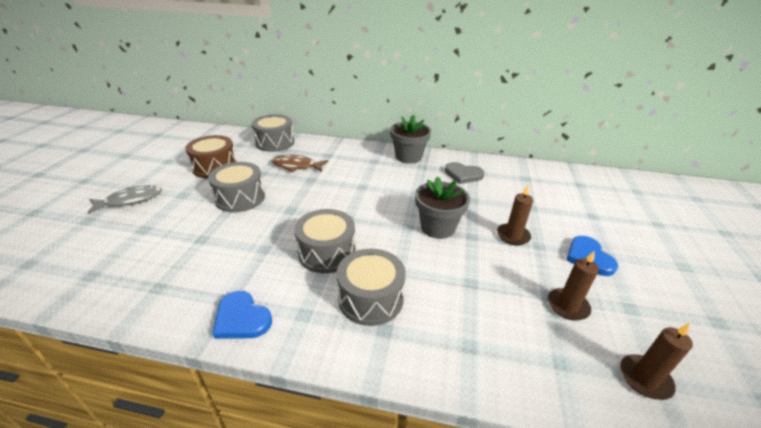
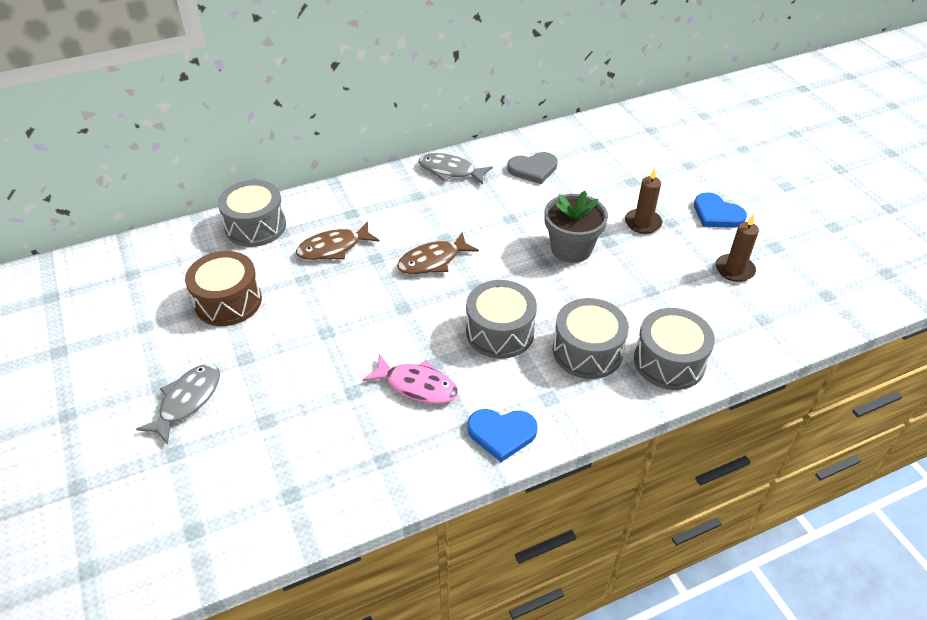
camera: 35 degrees left, 10 degrees up
grey drum [208,162,265,212] -> grey drum moved to [634,308,715,390]
grey flower pot [390,114,431,164] -> grey fish [419,153,493,185]
brown candle [620,323,693,400] -> none
none -> pink fish [362,354,458,404]
none -> brown fish [397,232,479,274]

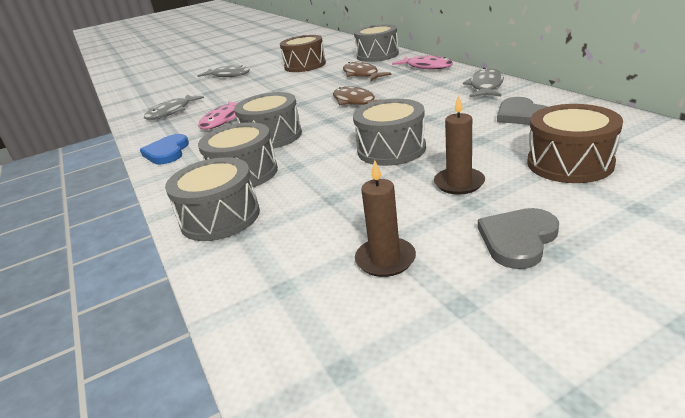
camera: 90 degrees right, 15 degrees down
grey flower pot [544,191,608,263] -> grey drum [353,99,426,166]
blue heart [694,192,747,228] -> grey heart [478,208,559,269]
none -> grey fish [144,94,204,120]
none -> pink fish [392,56,453,69]
none -> brown drum [527,104,623,183]

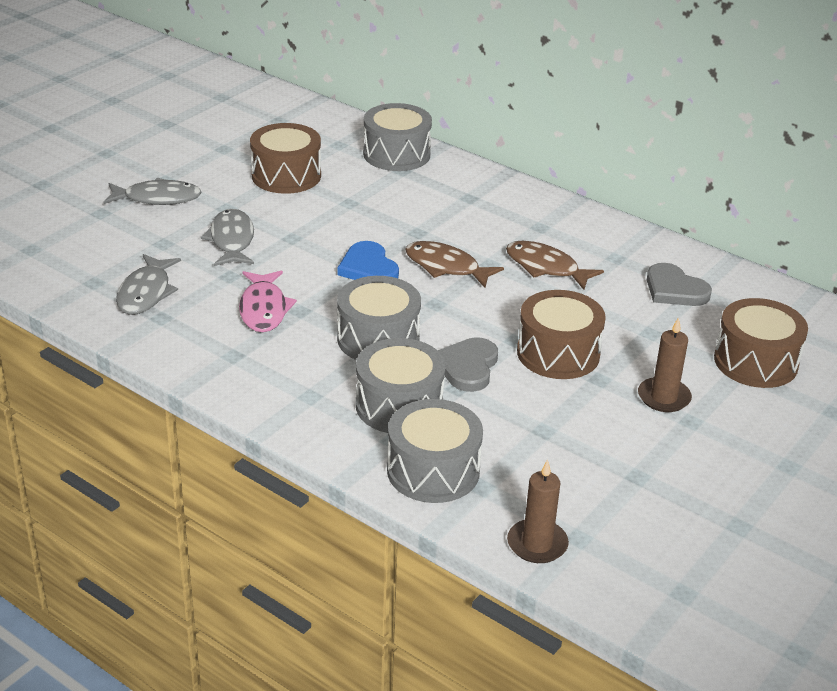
camera: 30 degrees left, 5 degrees up
blue heart [140,134,189,164] -> blue heart moved to [337,241,399,280]
brown fish [343,62,391,81] -> brown fish moved to [506,241,604,290]
grey drum [353,99,426,166] -> brown drum [517,290,606,379]
brown candle [355,160,416,277] -> brown candle moved to [507,459,569,563]
pink fish [392,56,453,69] -> none
grey fish [463,68,504,97] -> grey fish moved to [201,209,254,266]
grey heart [478,208,559,269] -> grey heart moved to [438,337,498,392]

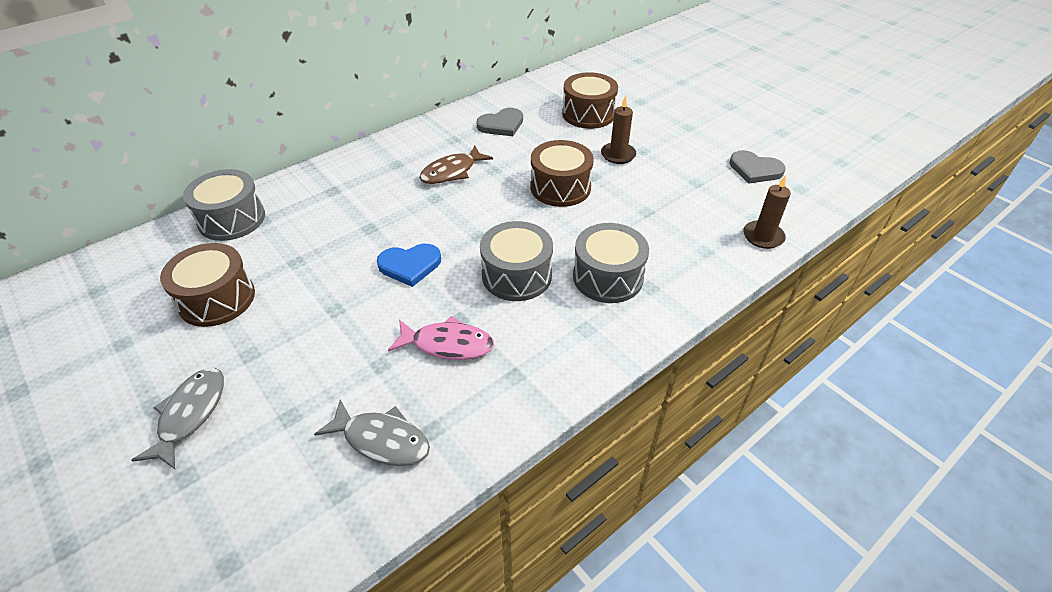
camera: 75 degrees left, 10 degrees up
grey fish [201,209,254,266] -> none
grey drum [387,399,483,503] -> none
brown fish [405,241,504,288] -> none
grey heart [438,337,498,392] -> grey heart moved to [729,150,786,184]

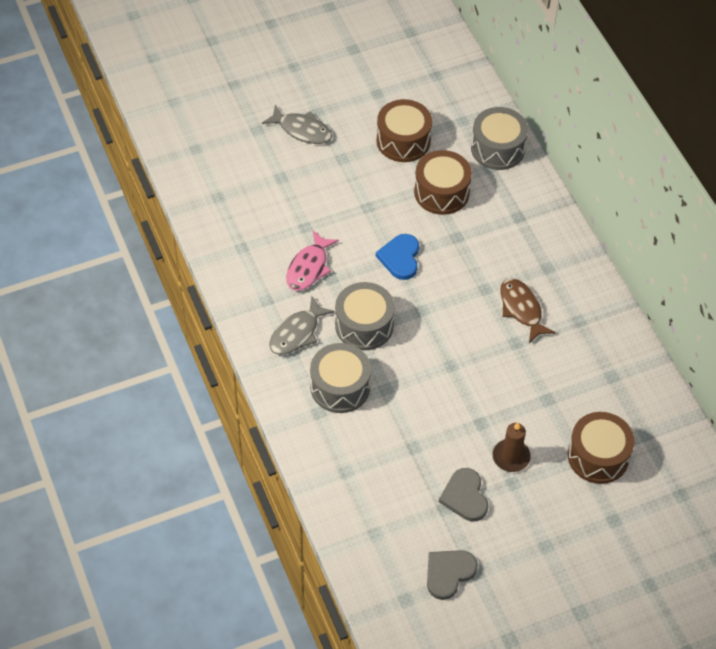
camera: 105 degrees right, 10 degrees up
grey fish [314,400,430,466] -> grey fish moved to [269,296,335,355]
grey heart [477,108,523,136] -> grey heart moved to [439,468,488,521]
brown drum [530,140,594,207] -> brown drum moved to [414,150,472,215]
brown candle [743,175,791,249] -> none

